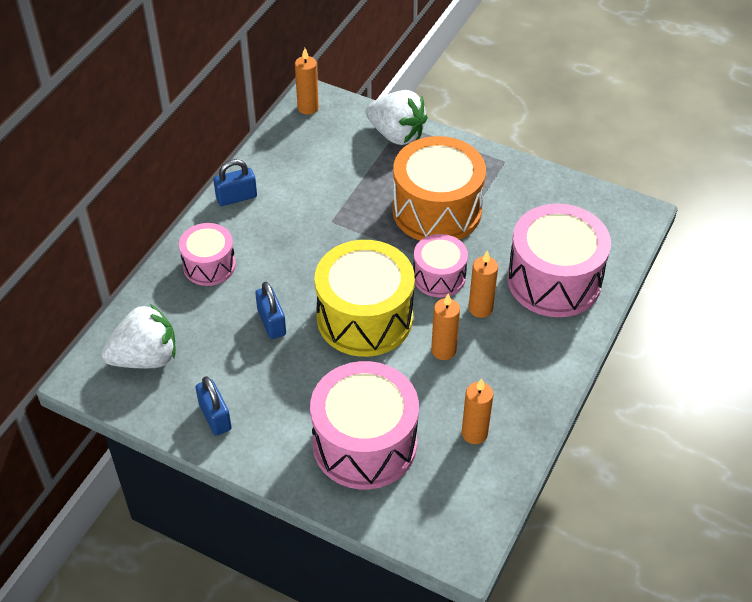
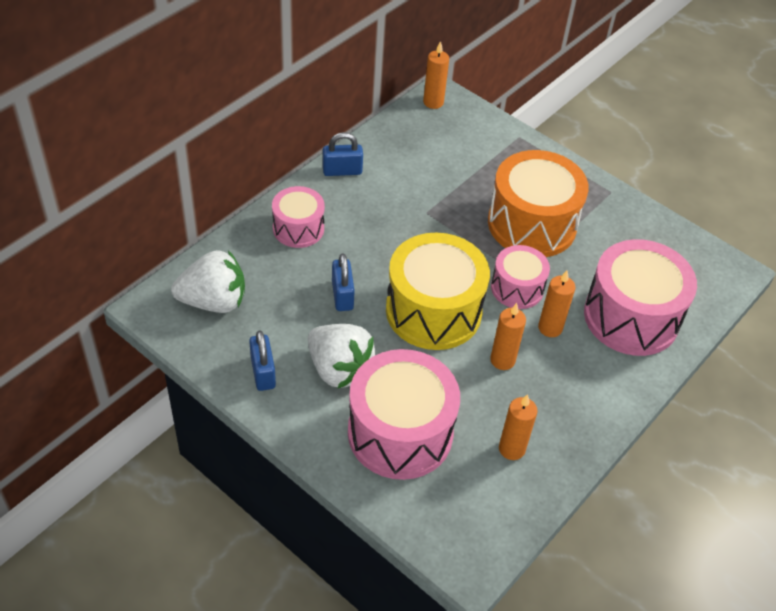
camera: 10 degrees right, 0 degrees up
white strawberry [366,90,428,145] -> white strawberry moved to [308,324,375,389]

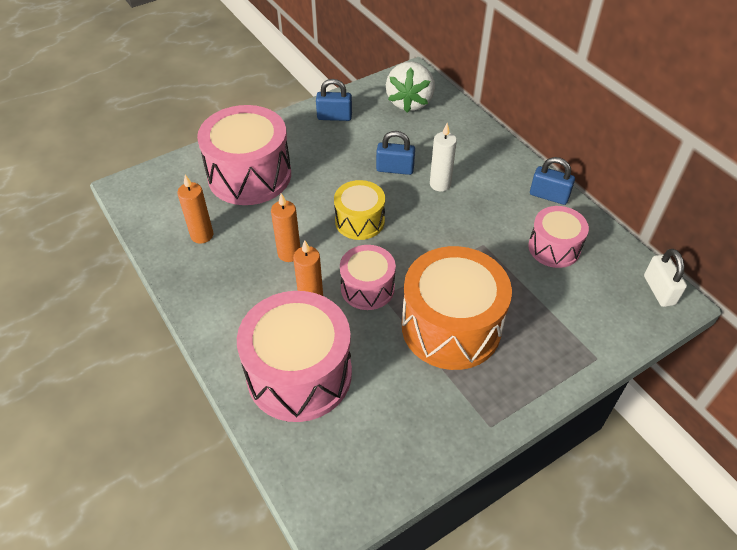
camera: 110 degrees right, 0 degrees up
pink drum [272,186,325,248] -> pink drum moved to [528,206,589,268]
white strawberry [308,324,375,389] -> none
blue padlock [323,132,363,176] -> blue padlock turned 75 degrees counterclockwise [530,157,575,205]
yellow drum [386,232,490,350] -> yellow drum [334,180,385,240], size x0.56
orange candle [423,41,449,109] -> white padlock [644,249,687,307]
none -> white candle [430,123,457,192]

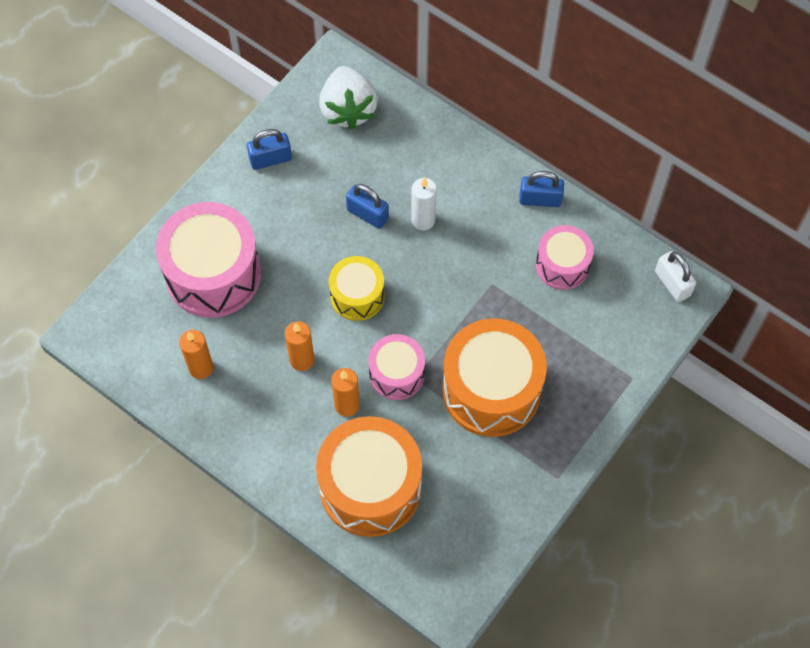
camera: 20 degrees left, 15 degrees up
pink drum [237,291,352,422] -> orange drum [316,416,422,537]
blue padlock [376,131,415,175] -> blue padlock turned 45 degrees clockwise [346,184,389,229]

